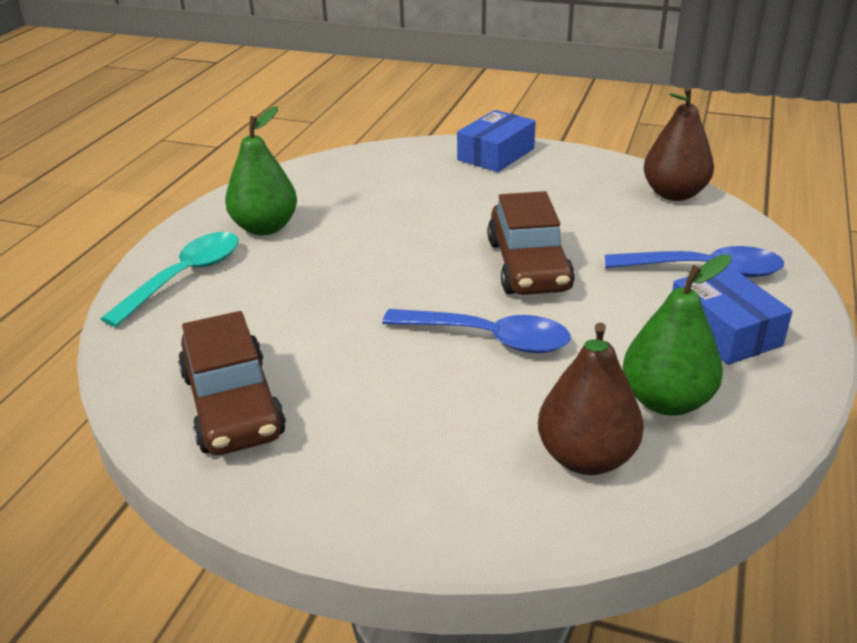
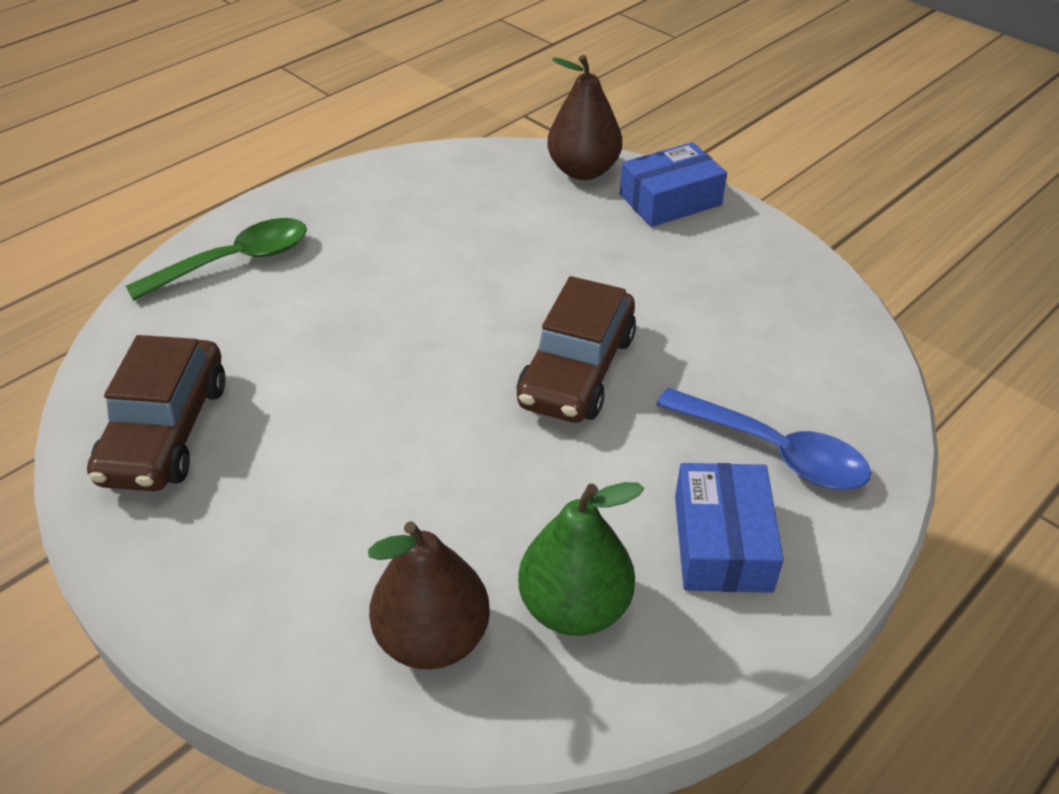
camera: 25 degrees right, 10 degrees up
turquoise spoon [100,232,239,327] -> green spoon [126,218,307,301]
green pear [225,106,297,235] -> none
blue spoon [382,309,571,353] -> none
brown pear [644,87,714,201] -> brown pear moved to [547,55,622,180]

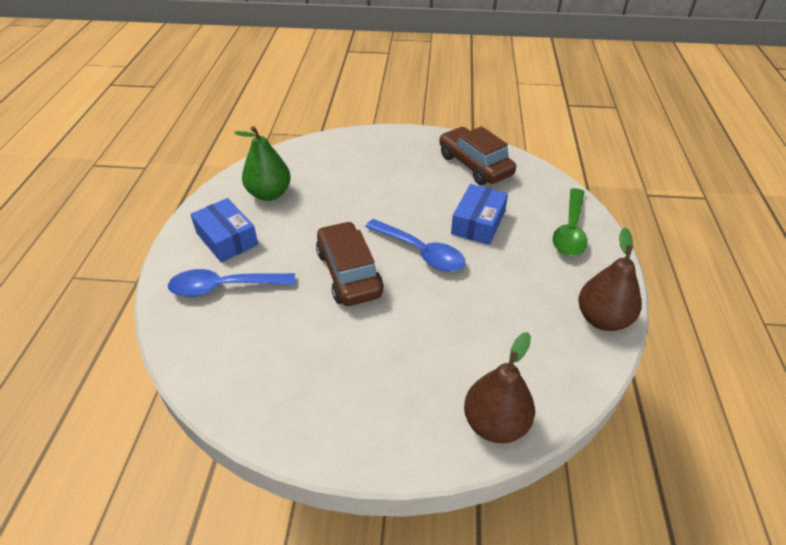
camera: 140 degrees right, 0 degrees up
brown pear [368,521,490,669] -> brown pear moved to [578,228,641,331]
blue box [620,142,727,227] -> blue box moved to [451,184,508,245]
none -> blue spoon [365,219,465,272]

